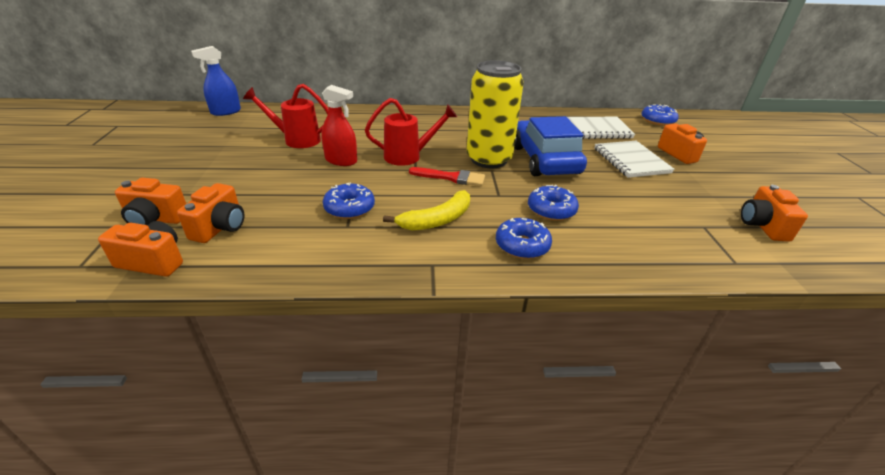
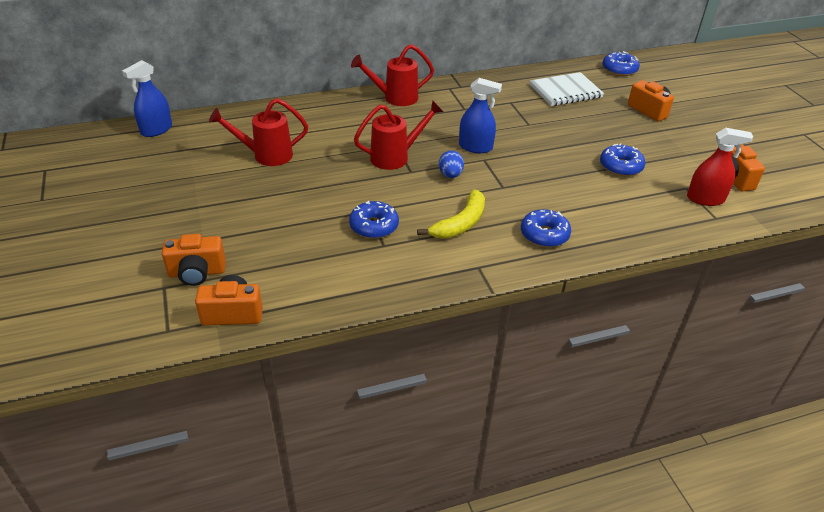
camera: 15 degrees left, 5 degrees up
orange camera [177,183,244,243] -> none
red spray bottle [321,85,357,166] -> red spray bottle moved to [687,128,753,206]
red brush [409,167,485,186] -> blue egg [439,150,464,178]
yellow can [466,60,524,168] -> blue spray bottle [459,78,502,153]
blue car [514,116,587,176] -> none
blue donut [528,185,579,221] -> blue donut moved to [600,143,645,176]
white notebook [594,141,675,178] -> none
none -> red watering can [351,44,434,106]

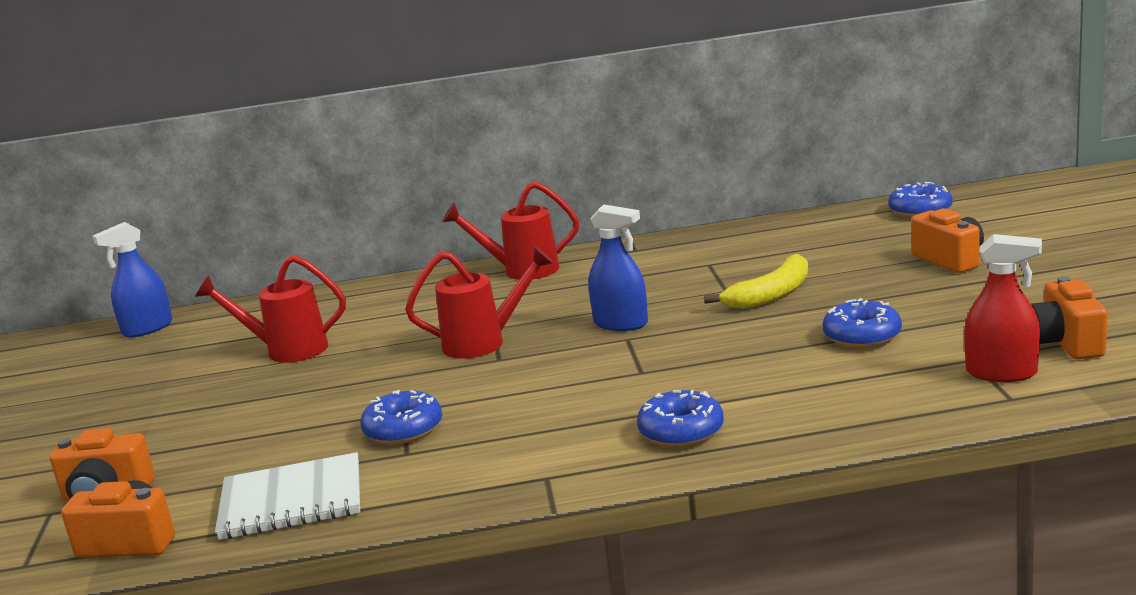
camera: 15 degrees right, 20 degrees down
yellow banana [417,189,485,239] -> yellow banana moved to [704,254,808,309]
blue egg [439,150,464,178] -> none
white notebook [530,72,604,106] -> white notebook moved to [215,452,360,540]

